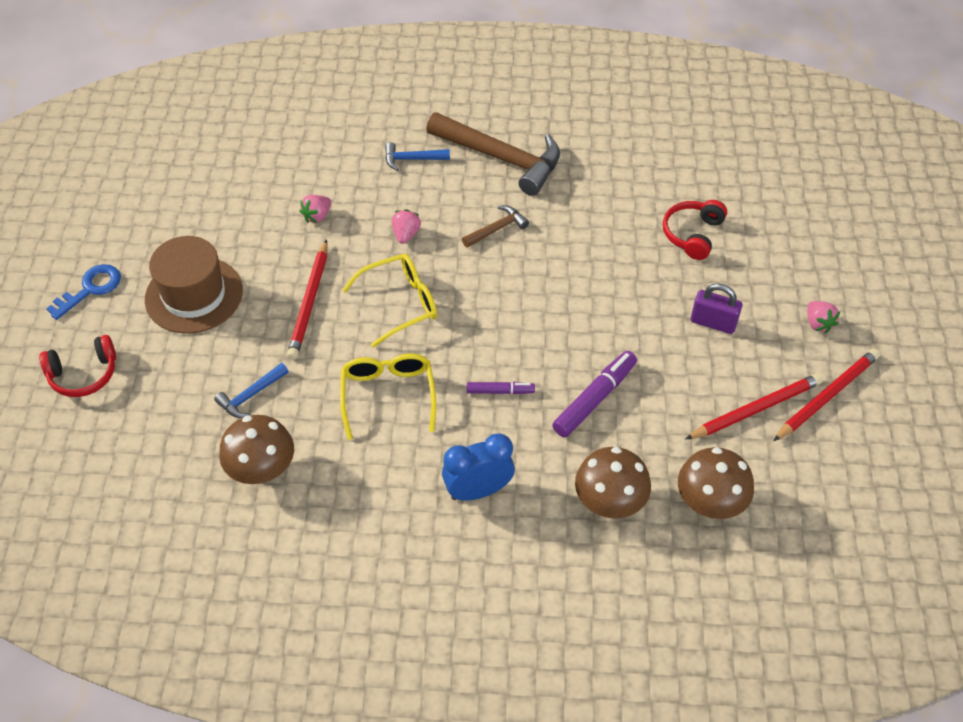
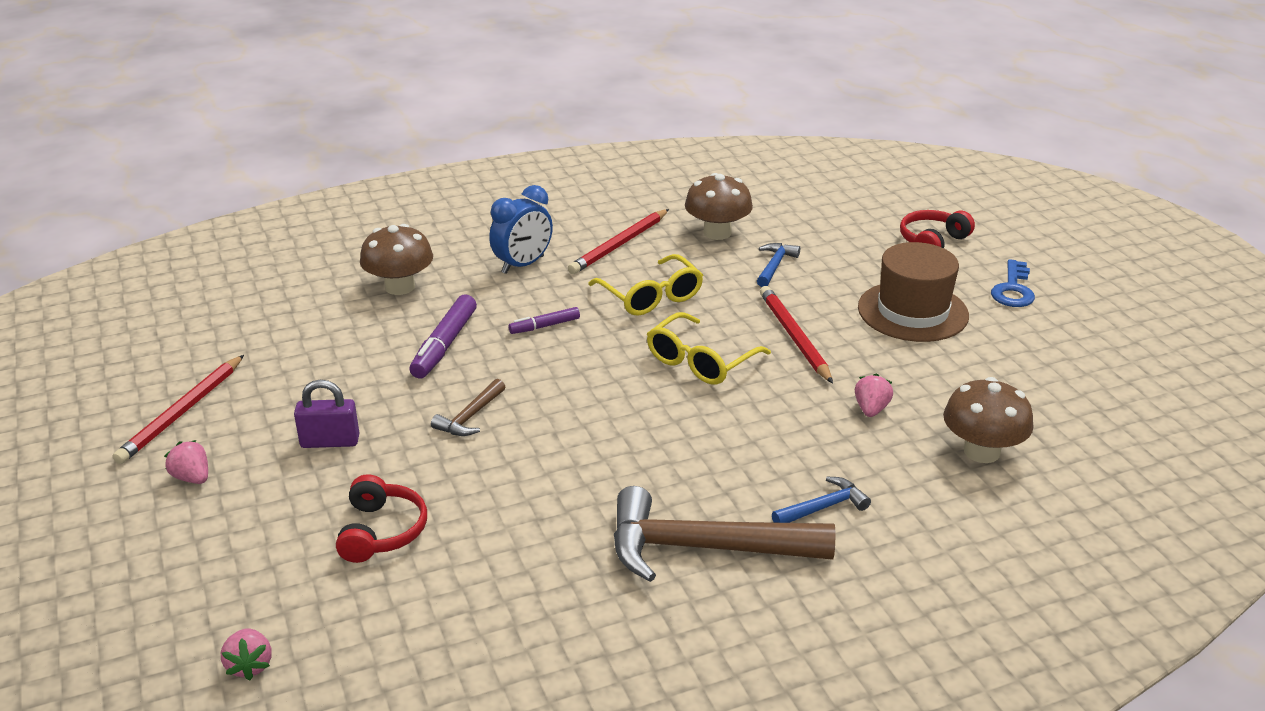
camera: 155 degrees right, 20 degrees down
pink strawberry [392,209,421,244] -> pink strawberry moved to [221,628,271,680]
brown hammer [462,205,529,248] -> brown hammer moved to [431,379,505,436]
brown mushroom [678,447,754,519] -> brown mushroom moved to [943,377,1034,463]
red pencil [686,373,823,439] -> red pencil moved to [568,209,669,274]

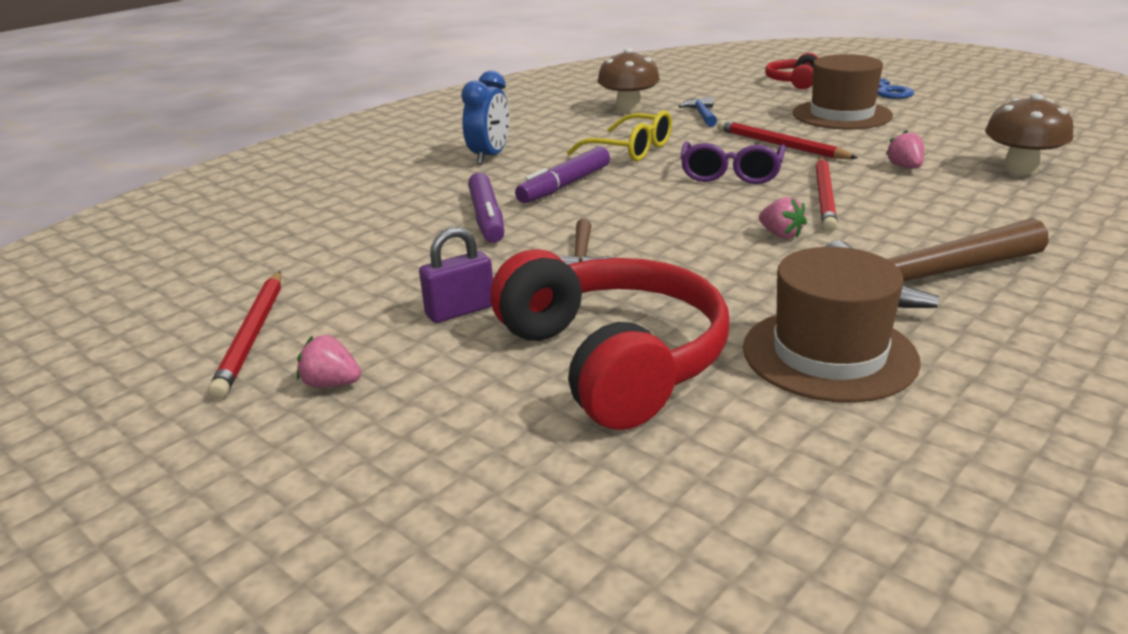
camera: 25 degrees left, 5 degrees down
pink strawberry [221,628,271,680] -> pink strawberry moved to [759,197,807,239]
red headphones [336,474,427,563] -> red headphones [490,249,729,430], size x1.97
brown mushroom [360,224,433,295] -> none
purple marker [508,307,580,334] -> purple marker [515,147,610,203], size x1.72
red pencil [568,209,669,274] -> red pencil moved to [816,157,838,232]
yellow glasses [647,312,771,385] -> purple glasses [680,141,786,184]
blue hammer [772,477,871,523] -> none
none -> brown hat [743,247,921,403]

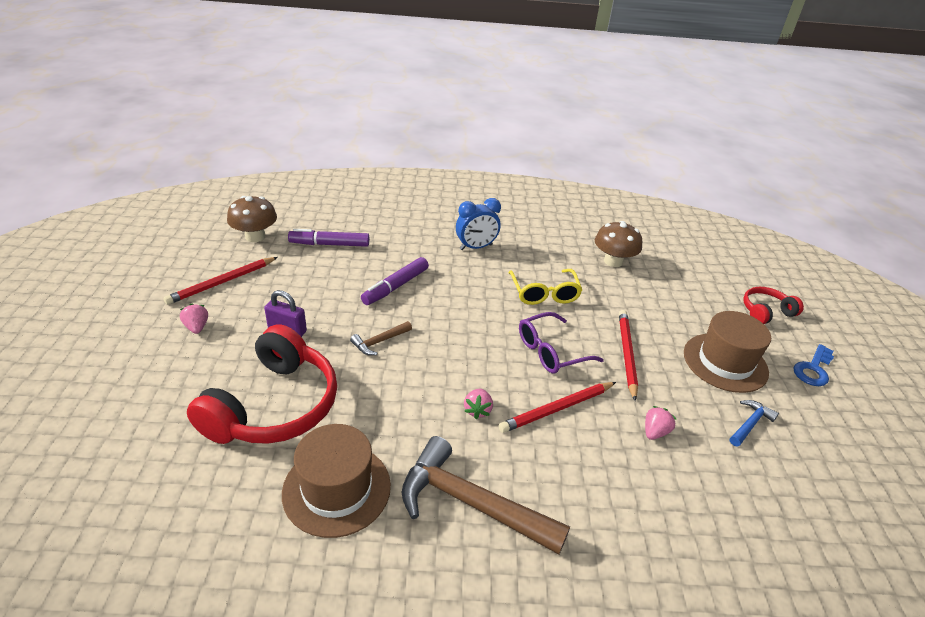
camera: 45 degrees right, 10 degrees up
purple marker [515,147,610,203] -> purple marker moved to [288,229,369,247]
blue hammer [678,97,717,127] -> blue hammer moved to [730,400,779,447]
brown mushroom [985,94,1073,174] -> brown mushroom moved to [227,196,277,242]

